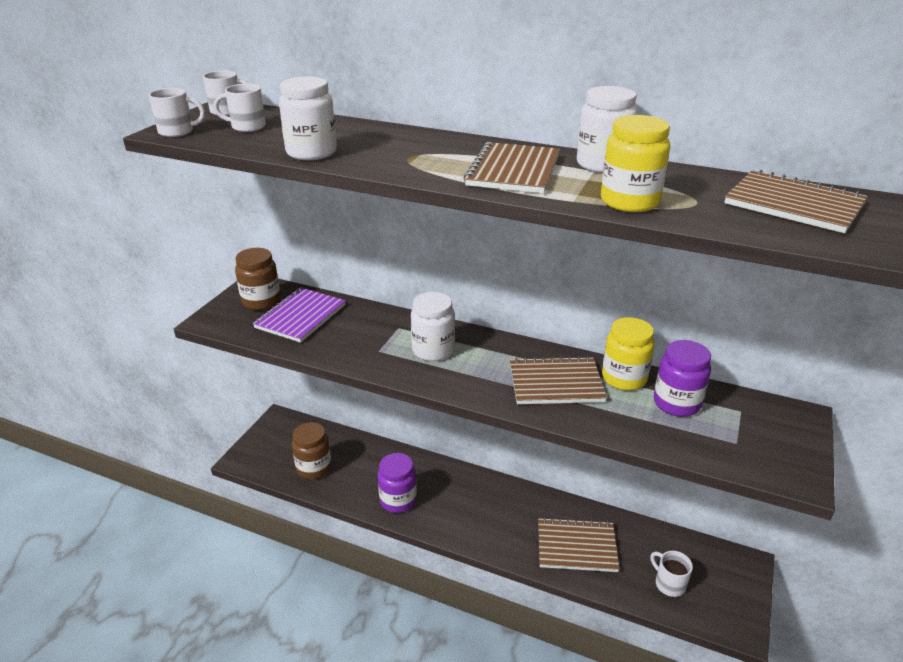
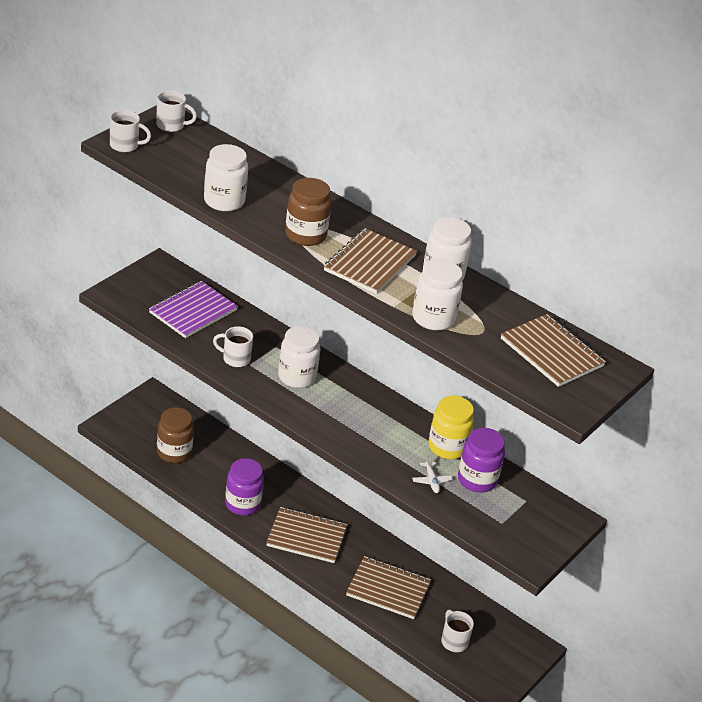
camera: 10 degrees right, 5 degrees up
white mug [214,84,266,132] -> white mug moved to [213,326,253,367]
brown jar [235,248,281,310] -> brown jar moved to [285,178,332,246]
brown notebook [510,356,607,404] -> brown notebook moved to [266,507,348,563]
yellow jar [601,115,670,212] -> white jar [412,259,463,331]
none -> white plane [412,455,453,493]

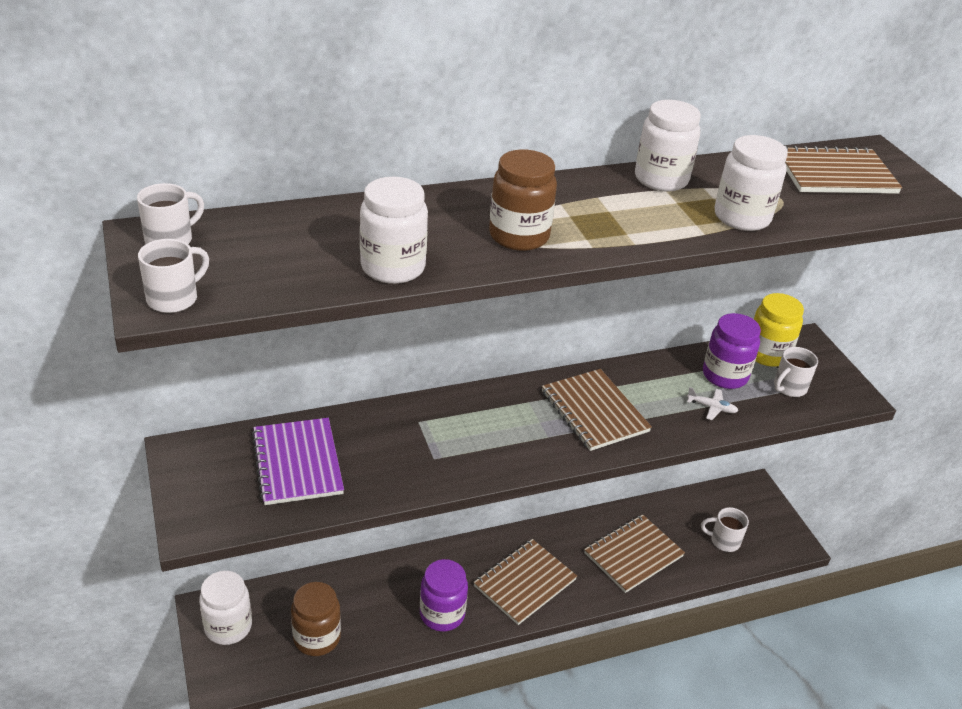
camera: 55 degrees left, 0 degrees up
white mug [213,326,253,367] -> white mug moved to [774,347,818,397]
white jar [278,326,320,388] -> white jar moved to [199,571,252,645]
brown notebook [324,228,417,294] -> brown notebook moved to [542,369,652,451]
yellow jar [428,396,474,459] -> yellow jar moved to [754,293,804,367]

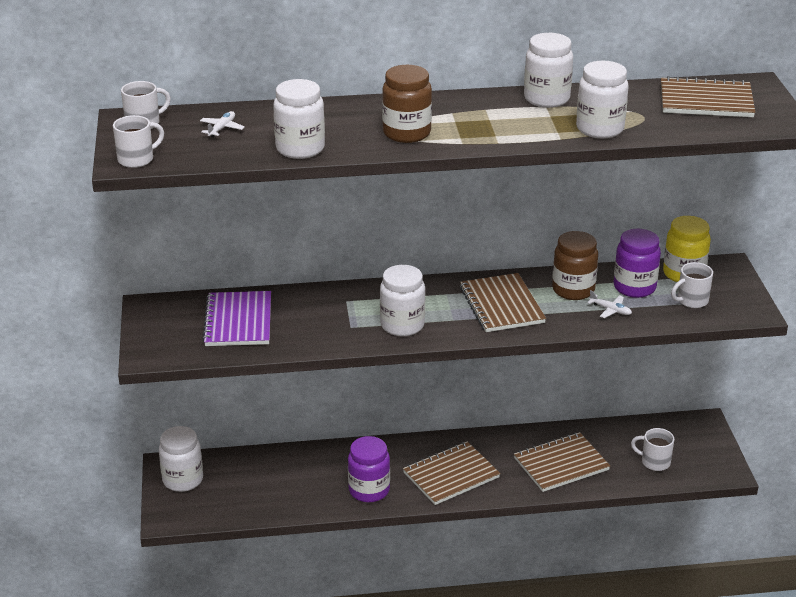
camera: 15 degrees right, 5 degrees down
brown jar [291,582,341,656] -> brown jar moved to [552,231,598,300]
none -> white plane [200,111,245,137]
none -> white jar [380,265,425,336]

